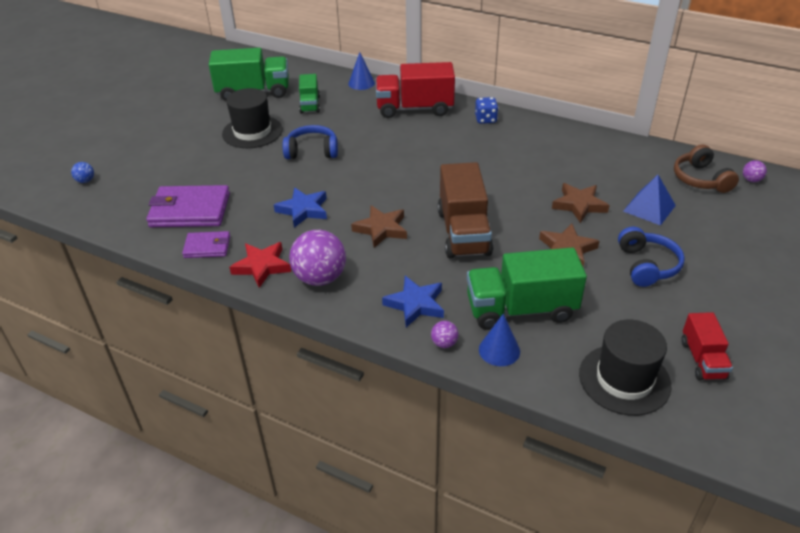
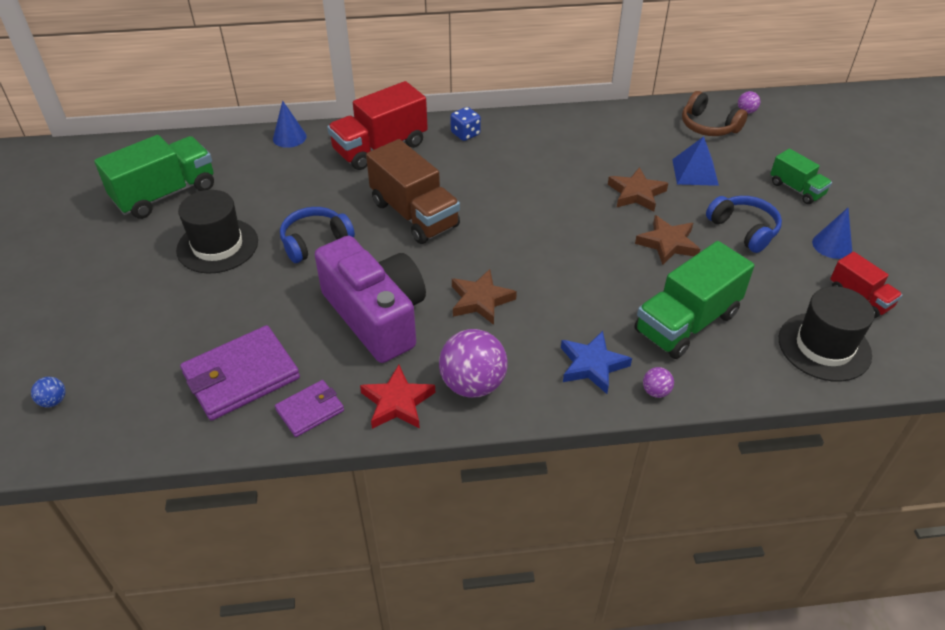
camera: 35 degrees left, 5 degrees up
blue star [274,187,327,228] -> purple camera [315,236,426,363]
green truck [299,74,320,114] -> green truck moved to [770,148,832,204]
brown truck [438,162,493,258] -> brown truck moved to [366,139,460,244]
blue cone [479,314,520,366] -> blue cone moved to [812,208,852,259]

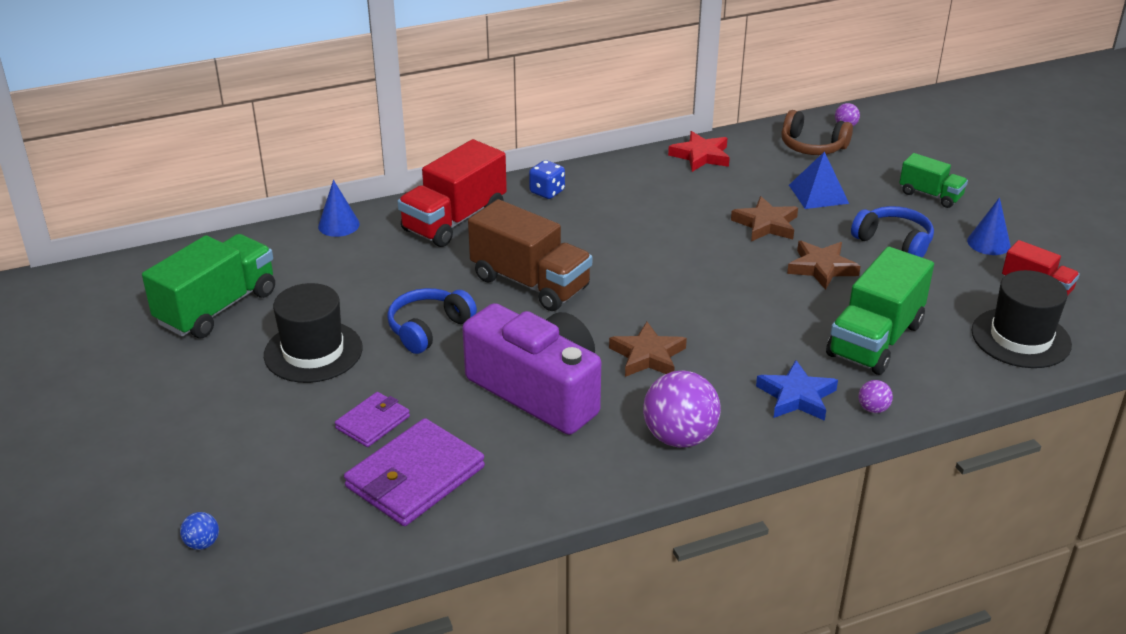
camera: 15 degrees left, 10 degrees down
purple wallet [275,380,344,437] -> purple wallet moved to [335,392,410,447]
red star [360,365,435,429] -> red star moved to [668,131,730,172]

